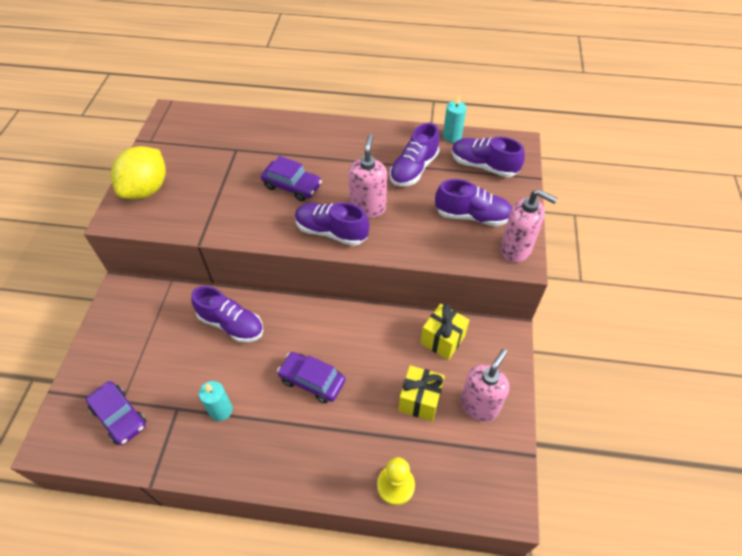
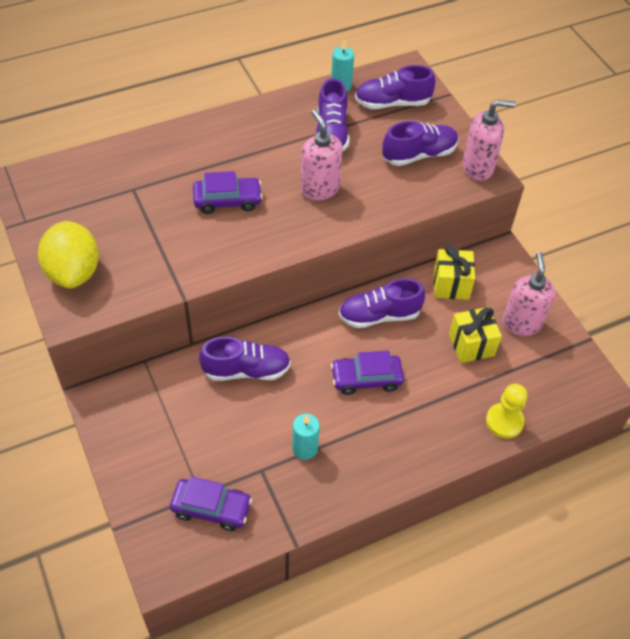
camera: 35 degrees left, 0 degrees up
purple shoe [295,202,369,246] -> purple shoe moved to [339,278,425,328]

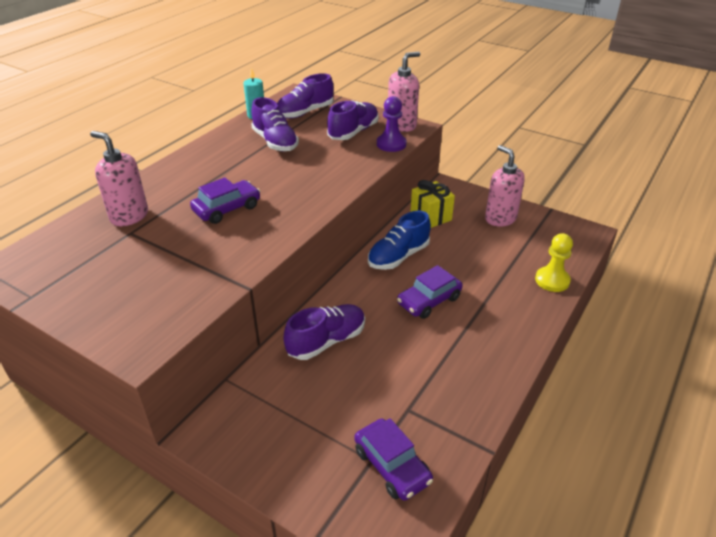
camera: 30 degrees left, 15 degrees down
yellow lemon [38,221,99,289] -> none
purple car [170,476,252,531] -> purple car turned 75 degrees clockwise [354,418,433,501]
turquoise candle [292,414,320,460] -> none
pink soap dispenser [301,110,343,200] -> pink soap dispenser moved to [90,131,148,226]
purple shoe [339,278,425,328] -> blue shoe [368,211,431,270]
yellow gift [449,307,502,363] -> none
none -> purple pawn [377,96,406,152]

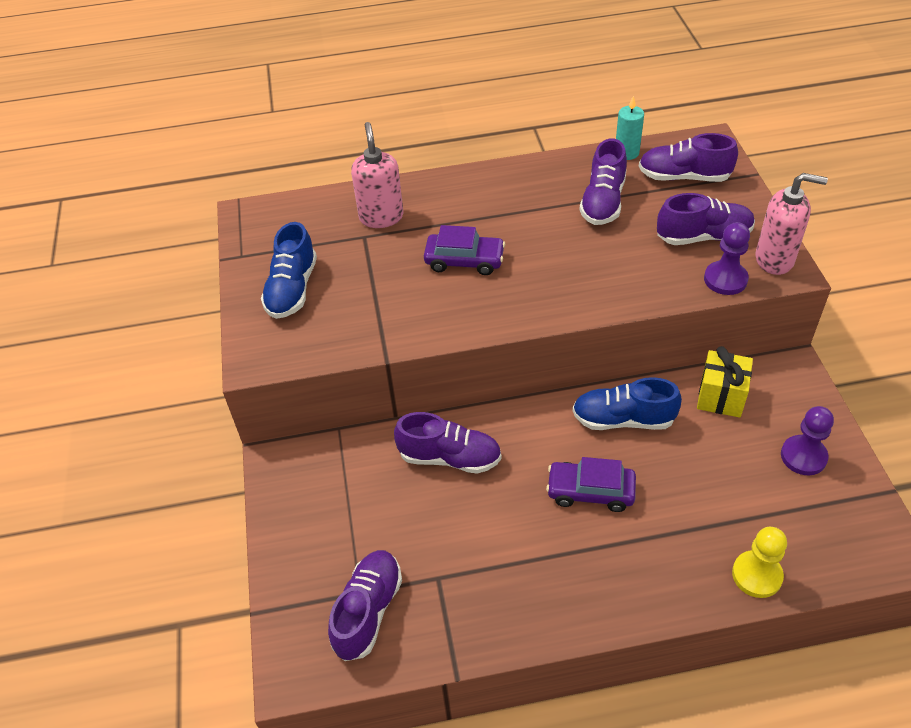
camera: 50 degrees right, 10 degrees up
purple car [354,418,433,501] -> purple shoe [328,550,402,661]
pink soap dispenser [485,145,525,227] -> purple pawn [781,406,834,475]
none -> blue shoe [261,222,317,319]

